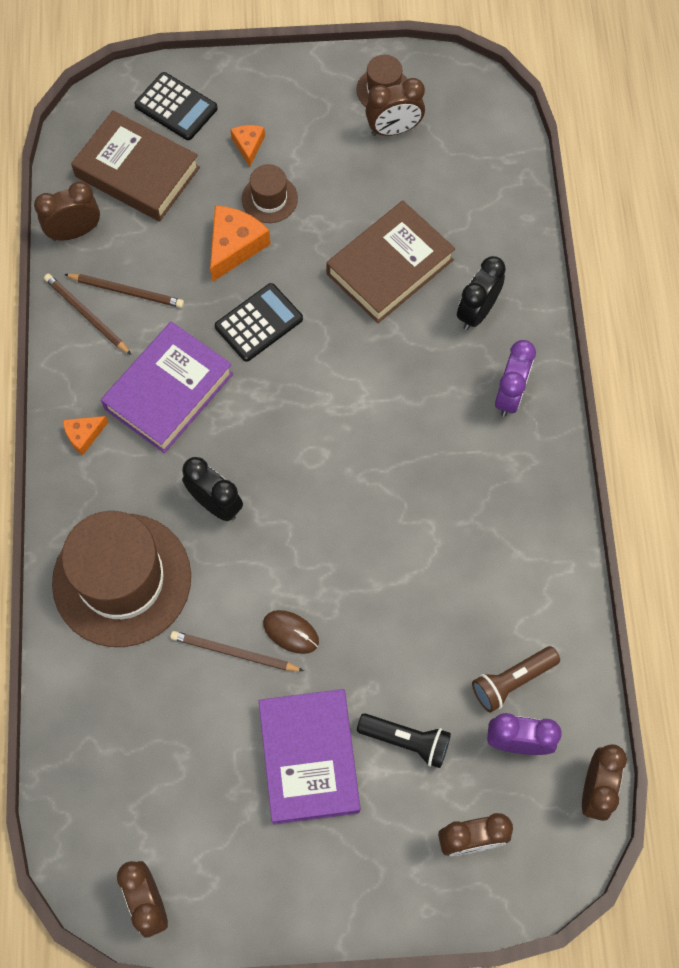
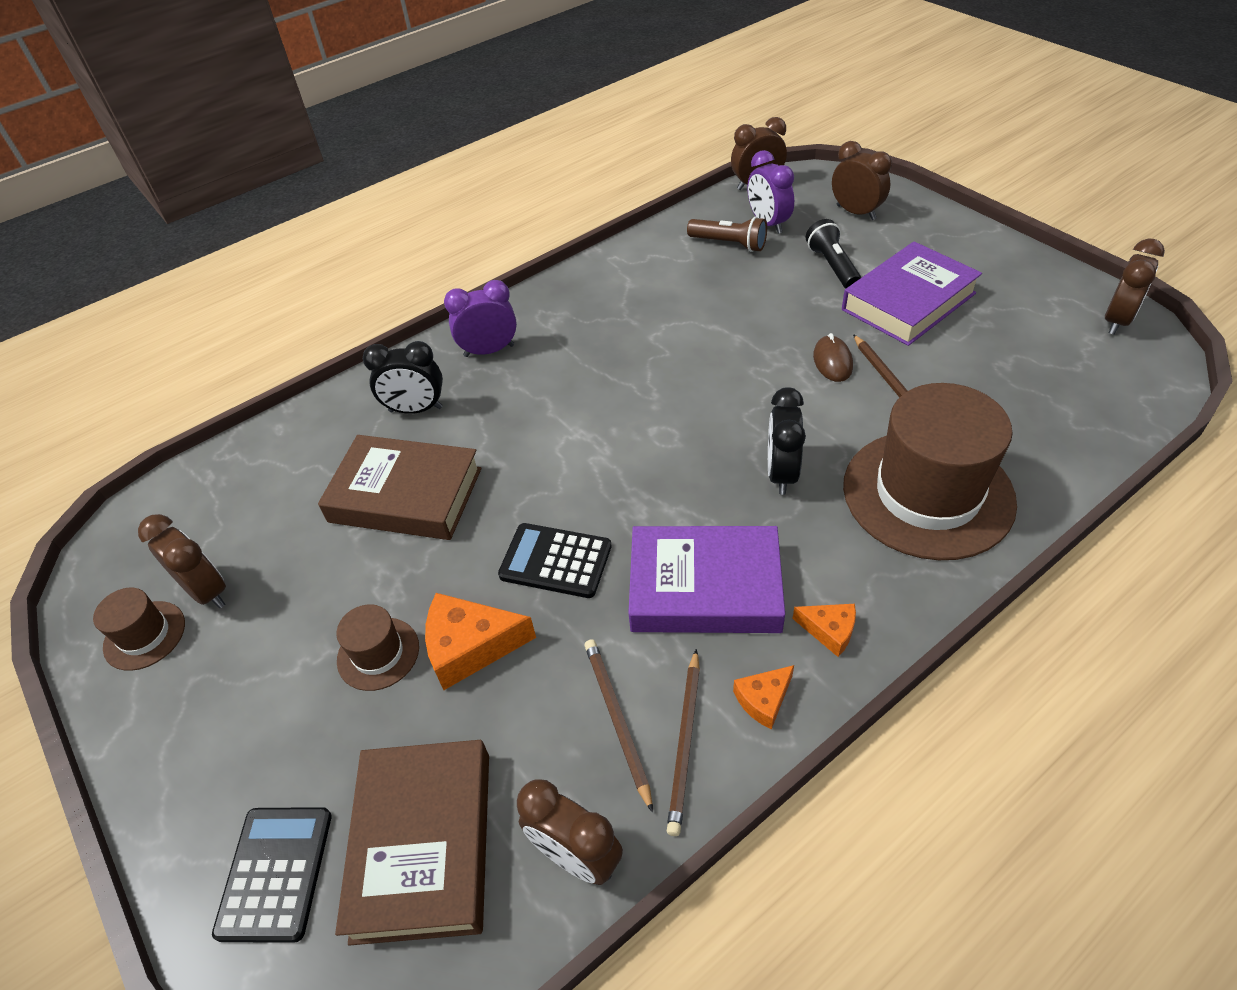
camera: 120 degrees left, 20 degrees down
orange cheese [230,125,265,166] -> orange cheese moved to [733,665,794,729]

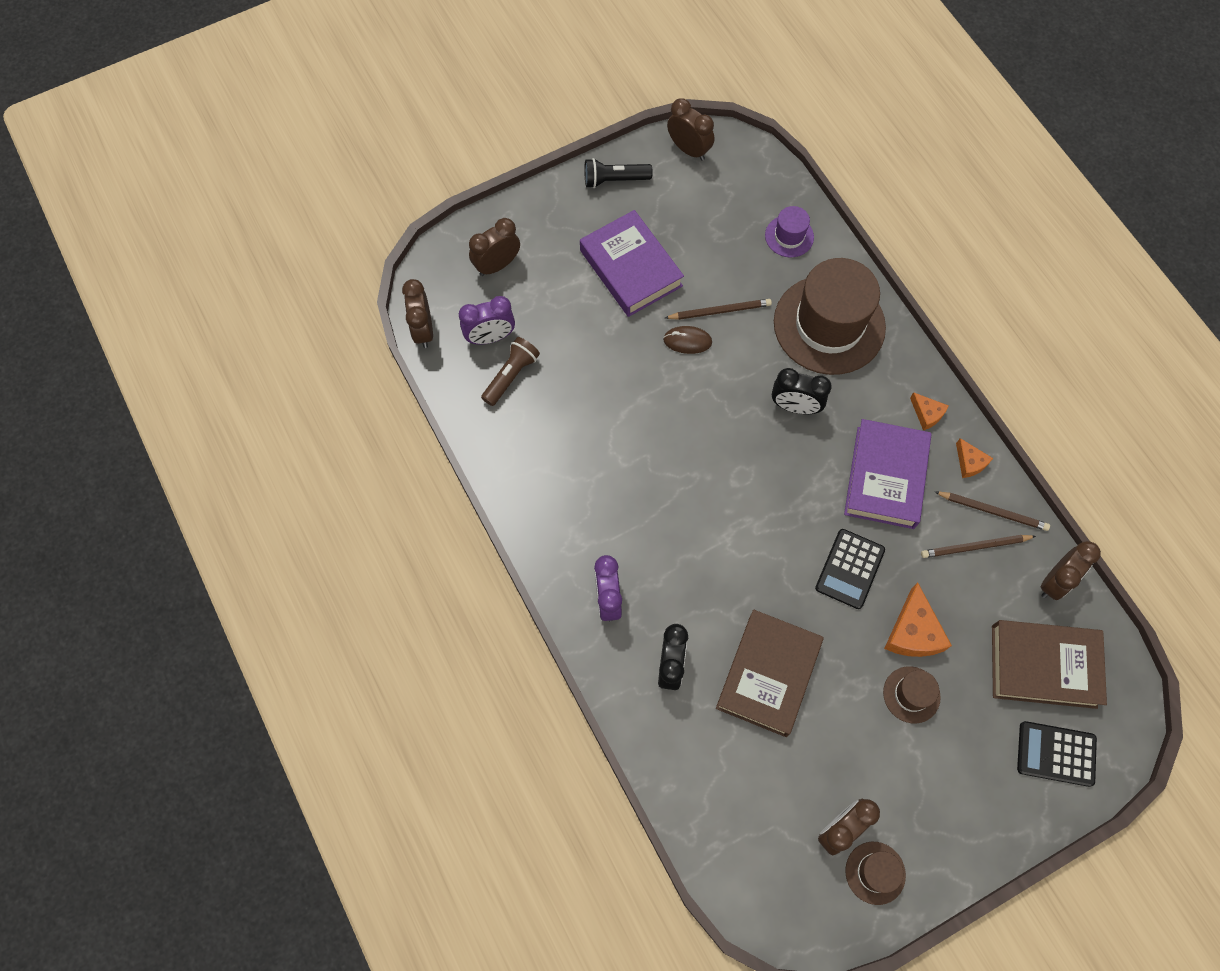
camera: 85 degrees left, 20 degrees up
orange cheese [793,604,856,657] -> orange cheese turned 105 degrees clockwise [910,392,949,431]
black flashlight [806,219,861,289] -> black flashlight moved to [584,158,653,188]
none -> purple hat [765,206,814,257]

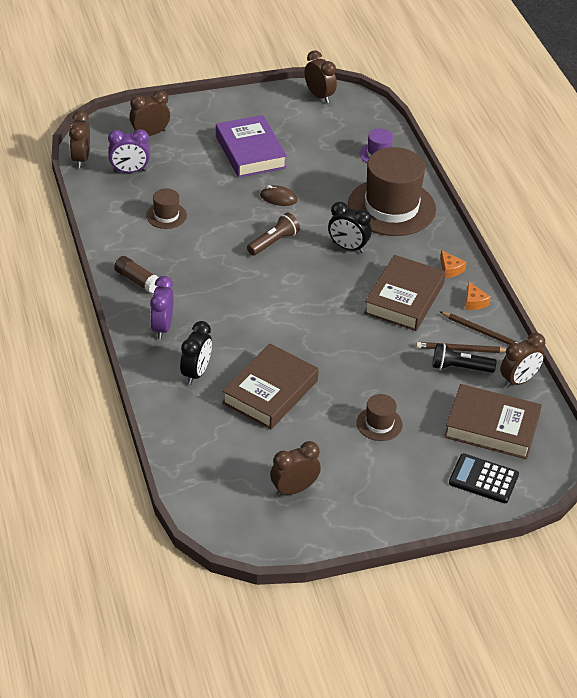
camera: 10 degrees right, 25 degrees down
brown flashlight [481,337,540,406] -> brown flashlight moved to [247,212,300,256]
black flashlight [584,158,653,188] -> black flashlight moved to [433,343,496,373]
brown pencil [665,299,772,320] -> none
black calculator [815,529,885,609] -> none
purple book [844,419,932,529] -> brown book [364,255,446,331]
brown hat [845,842,906,905] -> brown hat moved to [146,188,187,229]
orange cheese [884,582,952,657] -> none
none -> brown glue stick [114,256,159,293]

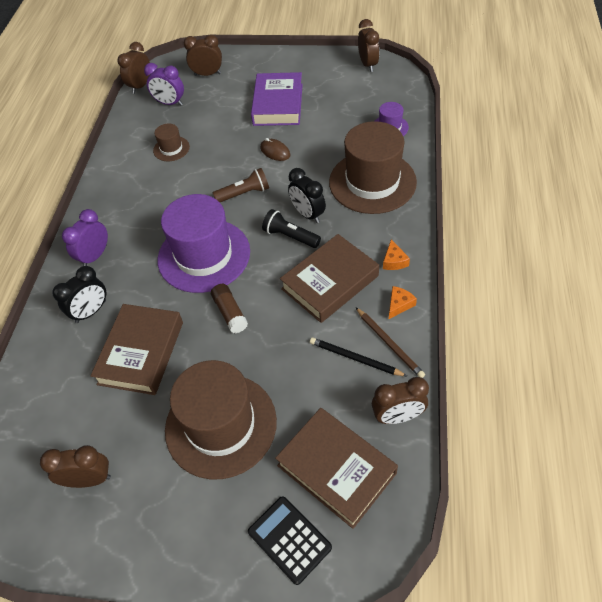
camera: 30 degrees right, 10 degrees up
brown glue stick [114,256,159,293] -> brown glue stick moved to [211,284,248,333]
brown book [222,344,319,429] -> brown book turned 45 degrees counterclockwise [91,304,183,395]
brown hat [357,394,403,441] -> brown hat [165,360,277,479], size x2.21
brown pencil [416,342,506,353] -> black pencil [310,337,407,376]
black flashlight [433,343,496,373] -> black flashlight moved to [262,209,321,248]
orange cheese [465,282,491,310] -> orange cheese turned 150 degrees counterclockwise [389,286,417,319]
none -> purple hat [158,194,250,293]

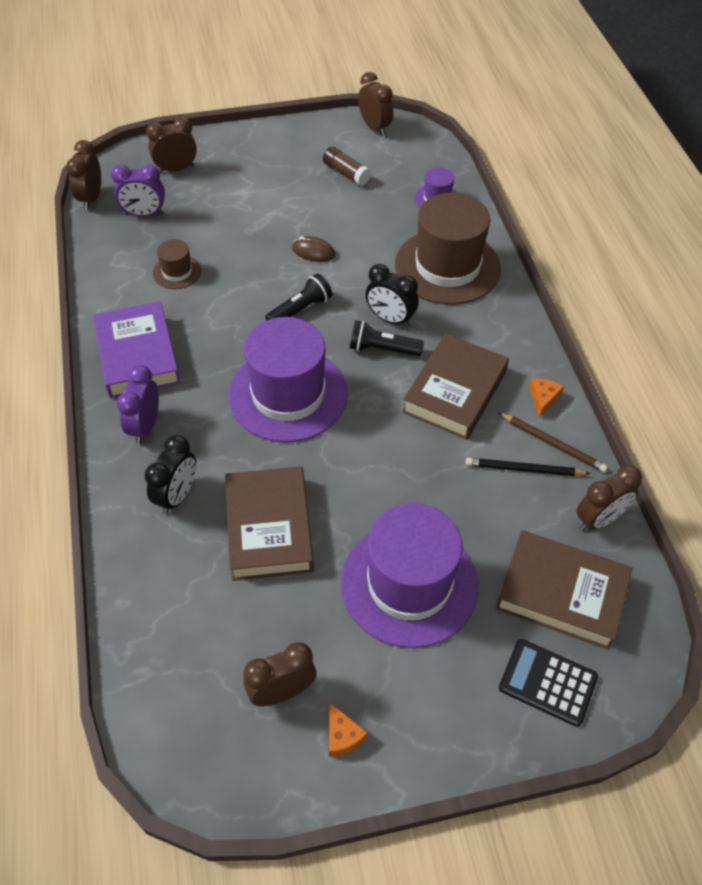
camera: 25 degrees left, 0 degrees up
brown hat [165,360,277,479] -> purple hat [341,503,478,648]
brown glue stick [211,284,248,333] -> brown glue stick moved to [323,147,371,186]
brown flashlight [213,168,269,202] -> black flashlight [265,273,332,321]
purple book [251,72,303,126] -> purple book moved to [93,301,180,399]
orange cheese [383,239,410,270] -> orange cheese moved to [329,703,368,757]

